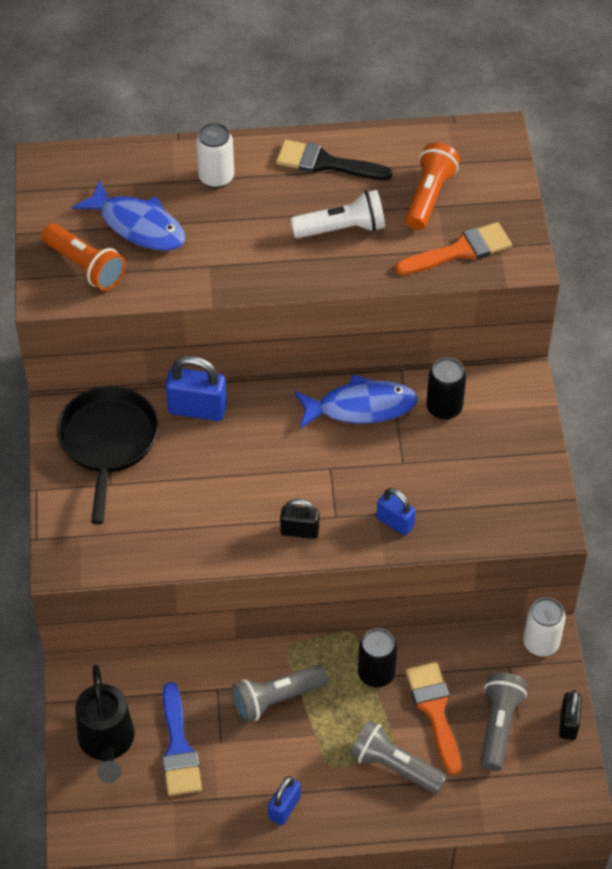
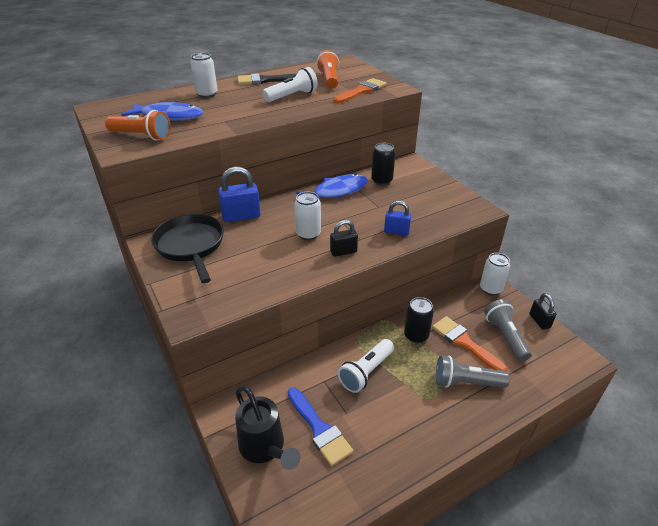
camera: 25 degrees left, 15 degrees down
grey flashlight [232,665,328,723] -> white flashlight [338,339,394,393]
blue padlock [268,776,301,825] -> none
none -> white can [294,192,321,240]

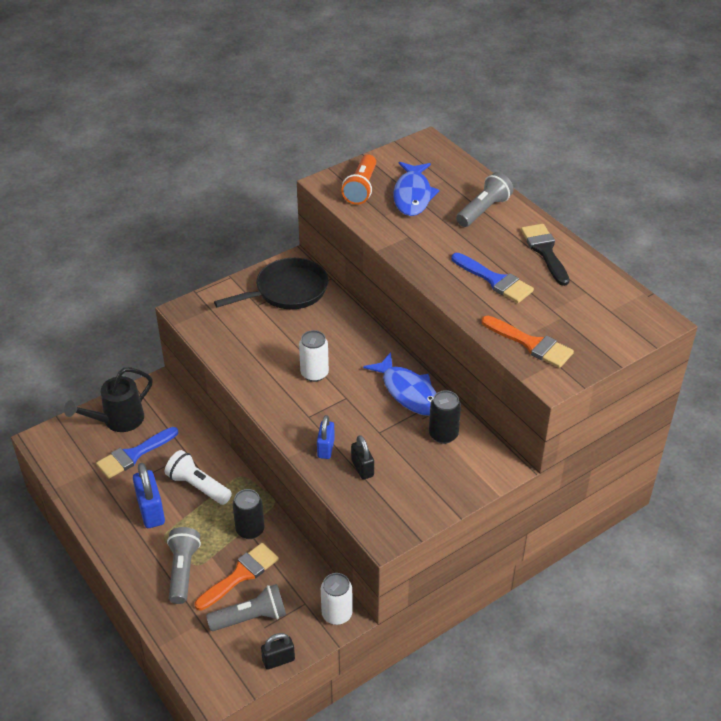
camera: 85 degrees right, 5 degrees up
white can [190,53,218,98] -> grey flashlight [456,172,514,227]
blue padlock [218,167,261,222] -> blue padlock moved to [133,463,165,528]
white flashlight [263,67,318,102] -> blue brush [452,253,534,303]
orange flashlight [316,50,339,89] -> none
black padlock [330,220,358,257] -> black padlock moved to [351,435,374,480]

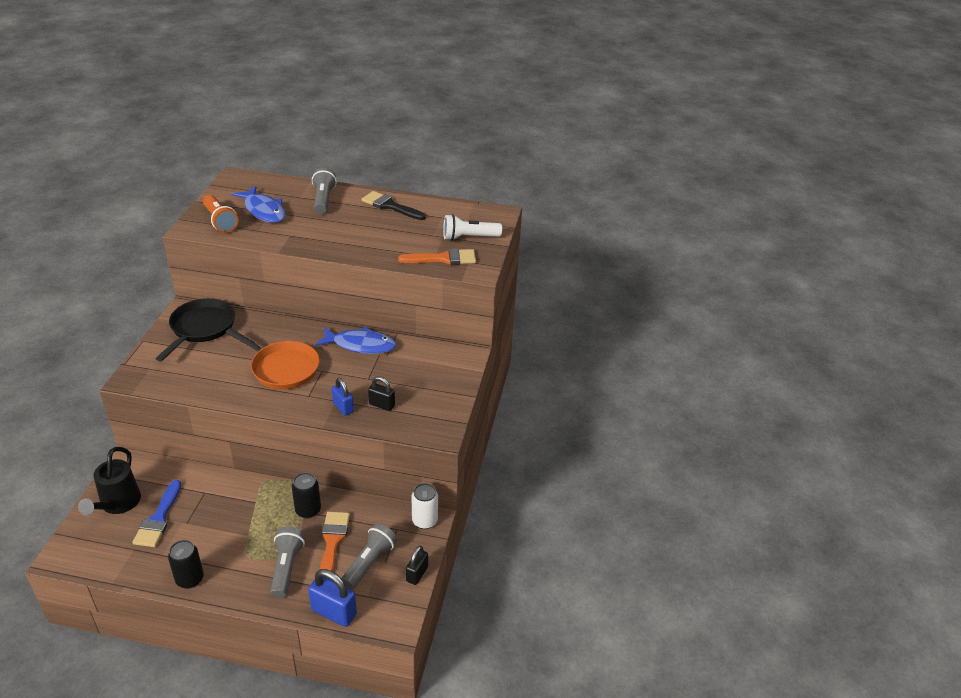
camera: 45 degrees left, 5 degrees down
blue padlock [133,463,165,528] -> blue padlock moved to [308,569,357,627]
white flashlight [165,450,232,505] -> white flashlight moved to [443,214,502,241]
grey flashlight [167,527,201,604] -> grey flashlight turned 45 degrees clockwise [270,527,305,598]
white can [299,330,329,382] -> orange pan [226,328,320,389]
black can [429,390,461,444] -> black can moved to [168,540,204,589]
blue brush [452,253,534,303] -> none

